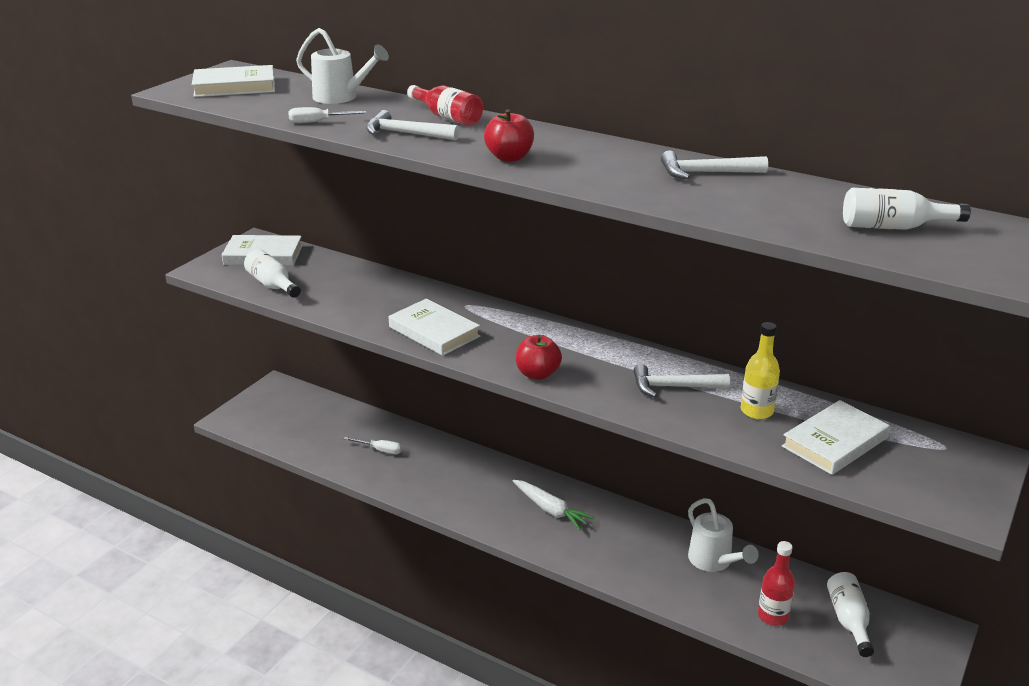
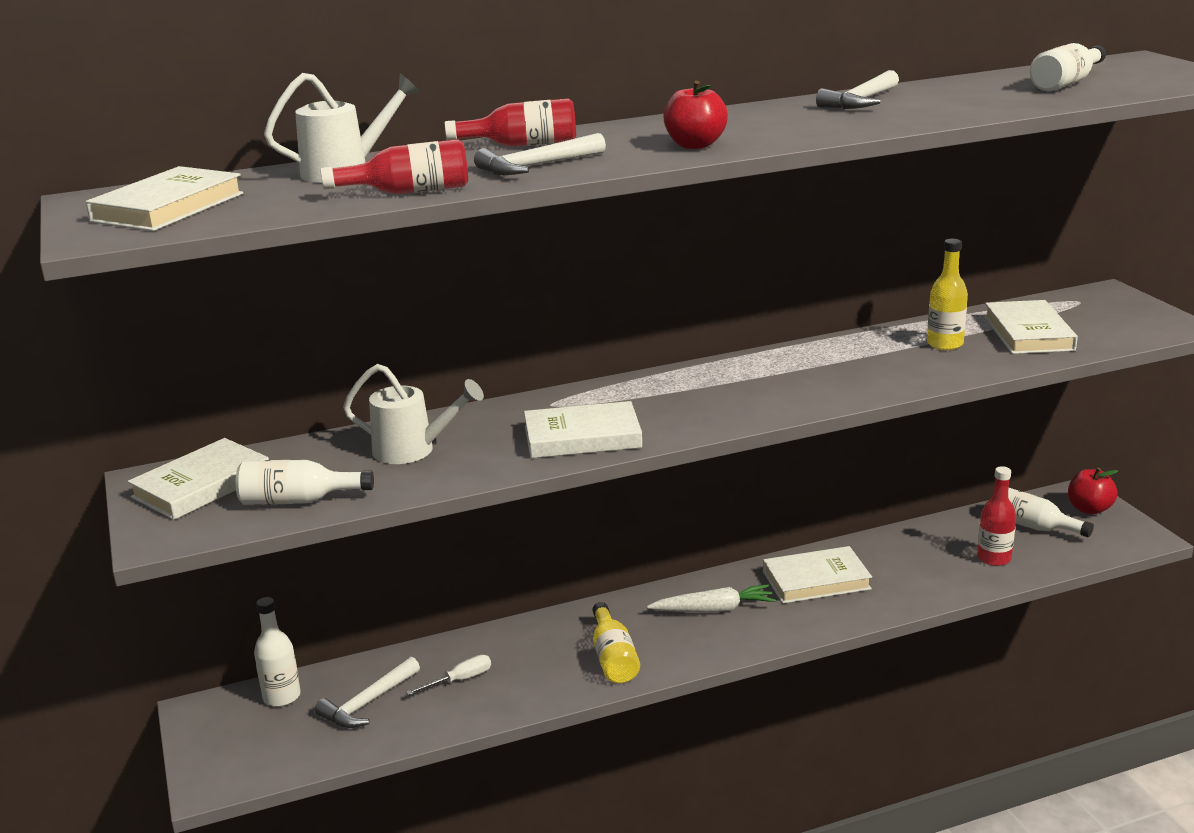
camera: 50 degrees left, 5 degrees down
white screwdriver [288,107,366,123] -> red bottle [320,139,468,194]
red apple [516,335,562,380] -> red apple moved to [1068,468,1118,515]
white hammer [633,364,730,397] -> white hammer moved to [315,657,420,728]
white watering can [688,498,759,572] -> white watering can moved to [343,364,484,464]
none -> white bottle [254,597,301,707]
none -> yellow bottle [592,602,640,683]
none -> white book [763,546,872,604]

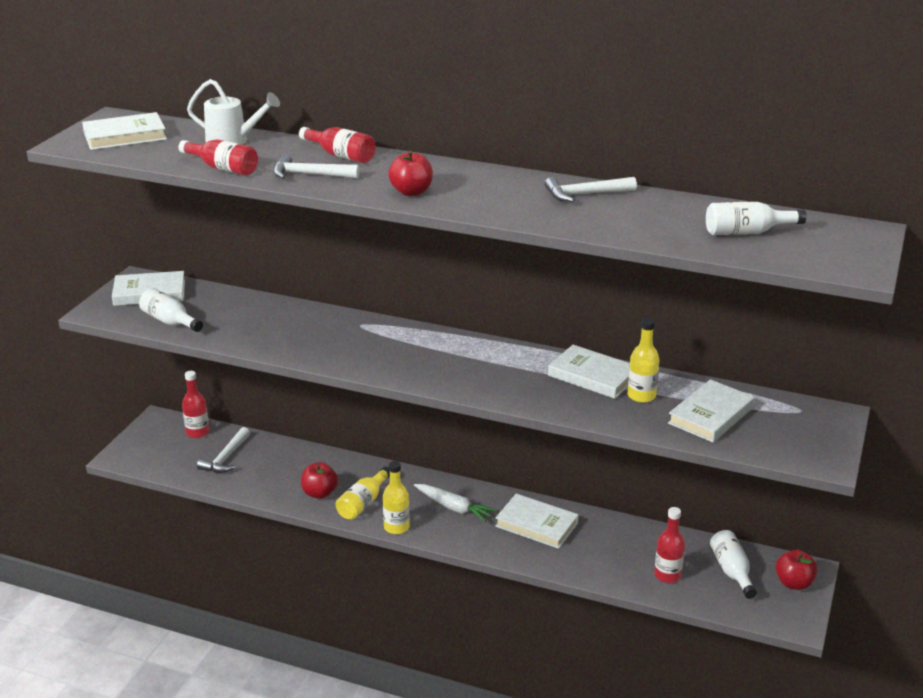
camera: 40 degrees right, 5 degrees up
white bottle [254,597,301,707] -> red bottle [182,371,209,438]
white hammer [315,657,420,728] -> white hammer turned 60 degrees counterclockwise [197,427,250,473]
white watering can [343,364,484,464] -> none
white screwdriver [406,655,491,695] -> none
white book [524,401,642,458] -> white book moved to [548,345,630,399]
none -> red apple [301,462,338,499]
none -> yellow bottle [383,461,410,534]

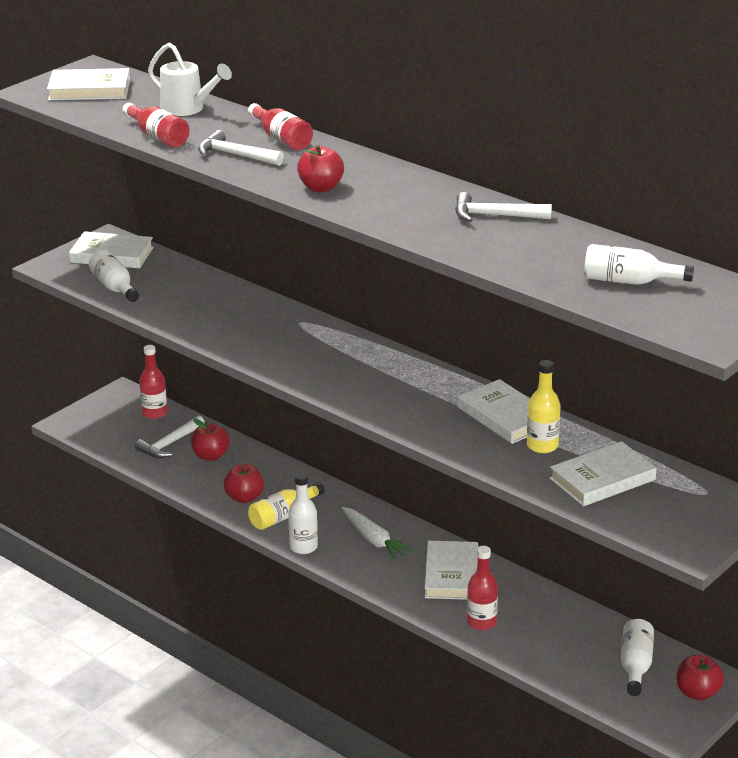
camera: 20 degrees right, 0 degrees up
yellow bottle [383,461,410,534] -> white bottle [288,473,318,554]
white book [495,494,579,549] -> white book turned 45 degrees clockwise [425,540,478,600]
red bottle [654,507,685,583] -> red bottle moved to [467,546,498,631]
none -> red apple [191,418,230,461]

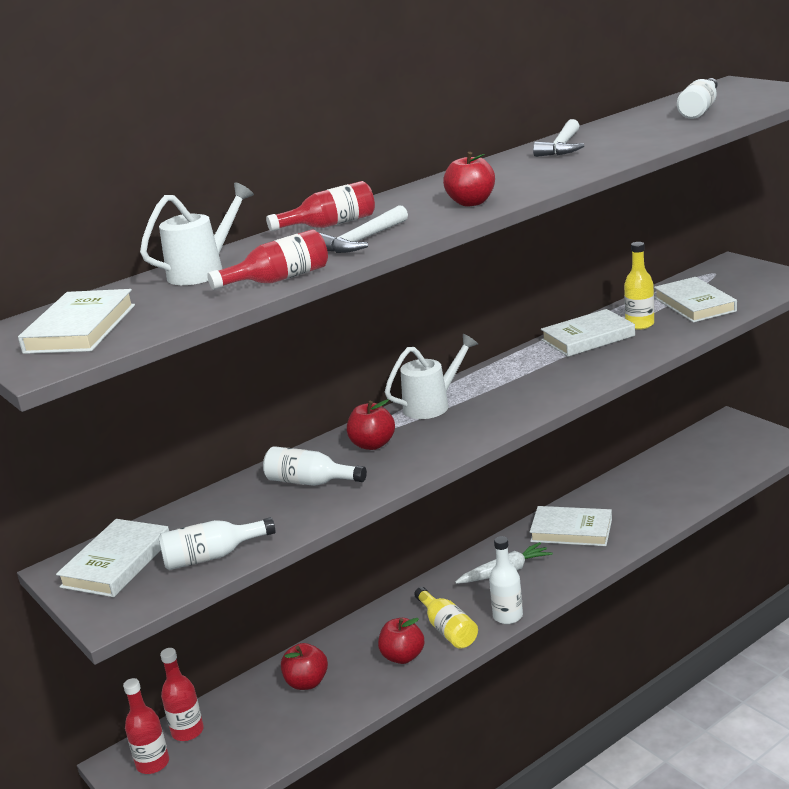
camera: 75 degrees left, 5 degrees down
white hammer [135,416,205,458] -> none
red bottle [467,546,498,631] -> red bottle moved to [123,678,169,774]
white bottle [621,619,654,696] -> white bottle moved to [263,446,367,486]
red apple [677,654,724,701] -> red apple moved to [347,399,395,450]
none -> white watering can [385,334,478,419]

